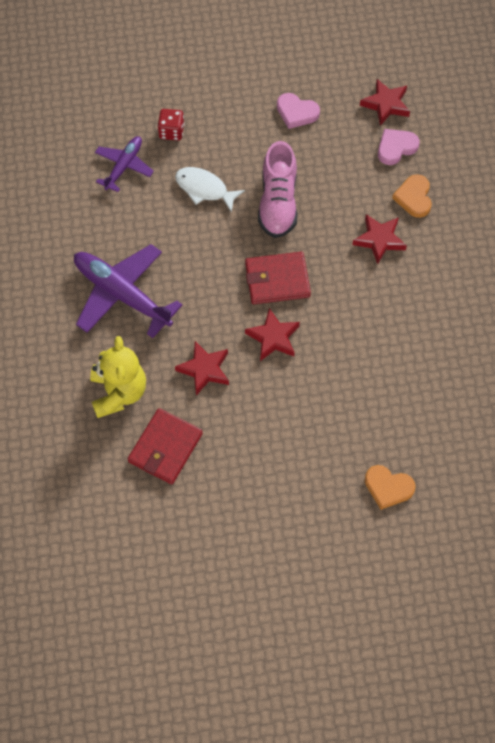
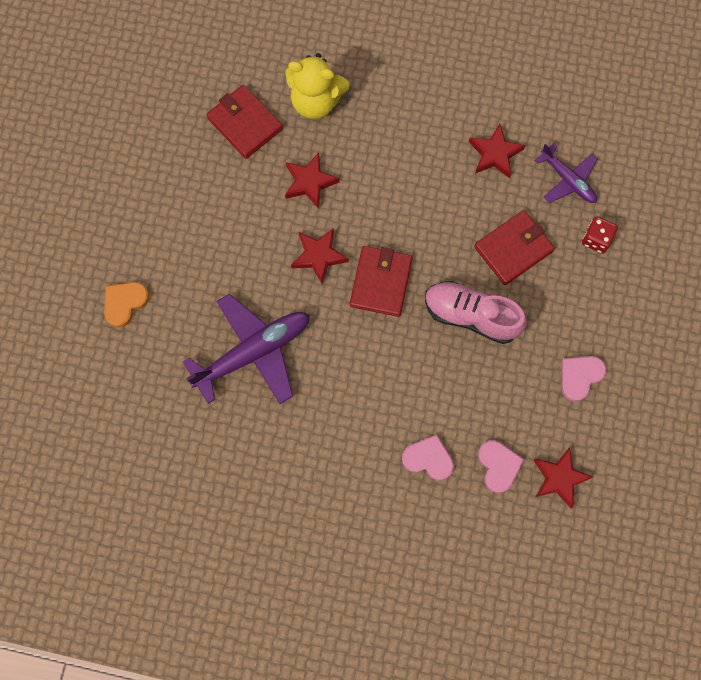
camera: 110 degrees right, 10 degrees up
purple plane [74,244,183,338] -> purple plane moved to [183,293,310,404]
white fish [175,167,245,213] -> red wallet [474,210,555,285]
red star [353,214,407,264] -> red star moved to [469,124,526,178]
orange heart [392,174,432,218] -> pink heart [402,434,454,481]

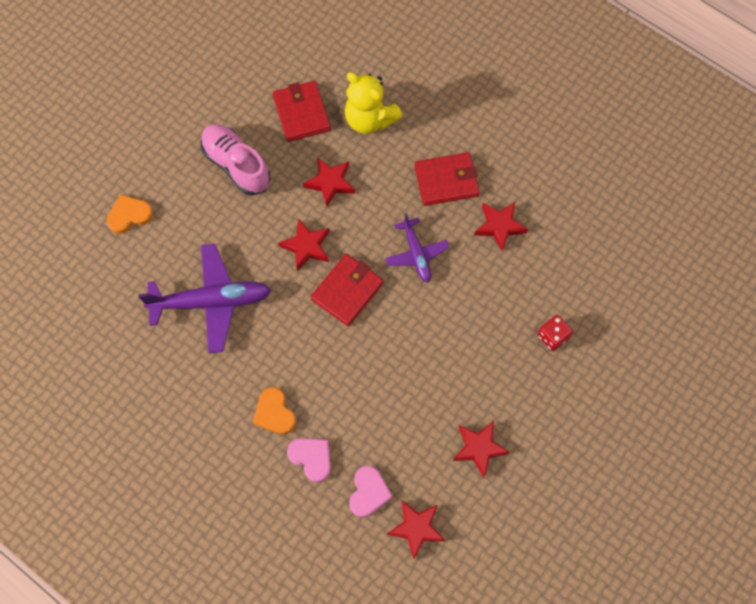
camera: 25 degrees right, 5 degrees down
pink shoe [425,281,527,344] -> pink shoe moved to [201,124,271,195]
red wallet [474,210,555,285] -> red wallet moved to [415,152,480,206]
purple plane [535,143,598,203] -> purple plane moved to [385,213,449,282]
pink heart [561,356,606,402] -> red star [453,421,510,477]
none -> orange heart [253,387,296,435]

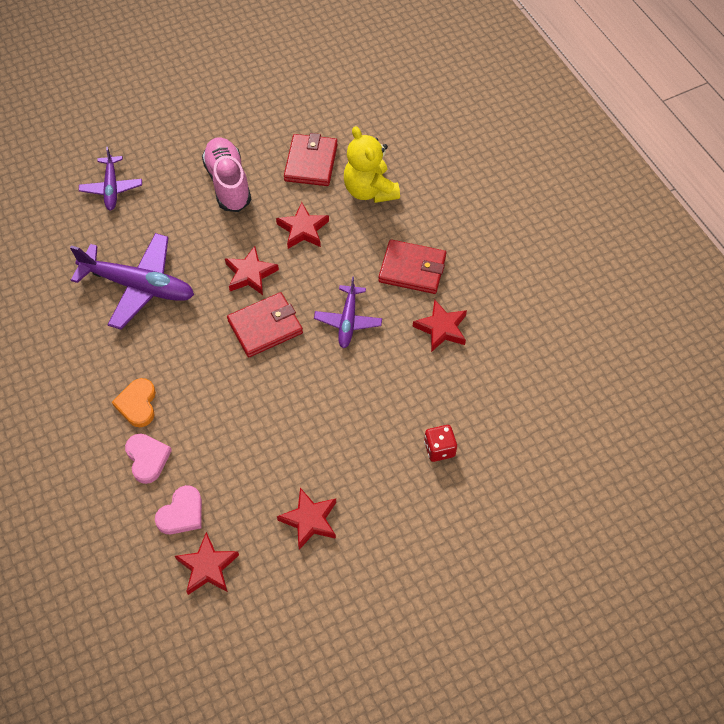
camera: 25 degrees right, 10 degrees down
orange heart [106,194,153,234] -> purple plane [79,147,142,210]

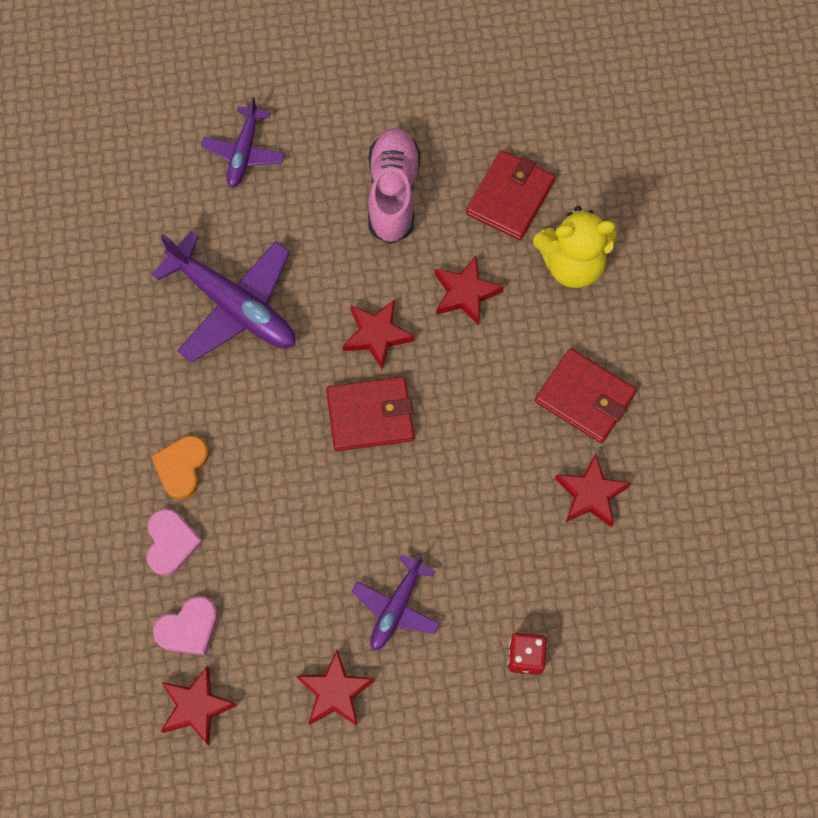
camera: 20 degrees right, 10 degrees up
purple plane [314,276,382,348] -> purple plane moved to [352,554,440,651]
yellow teddy bear [344,126,400,203] -> yellow teddy bear turned 90 degrees counterclockwise [533,206,617,288]

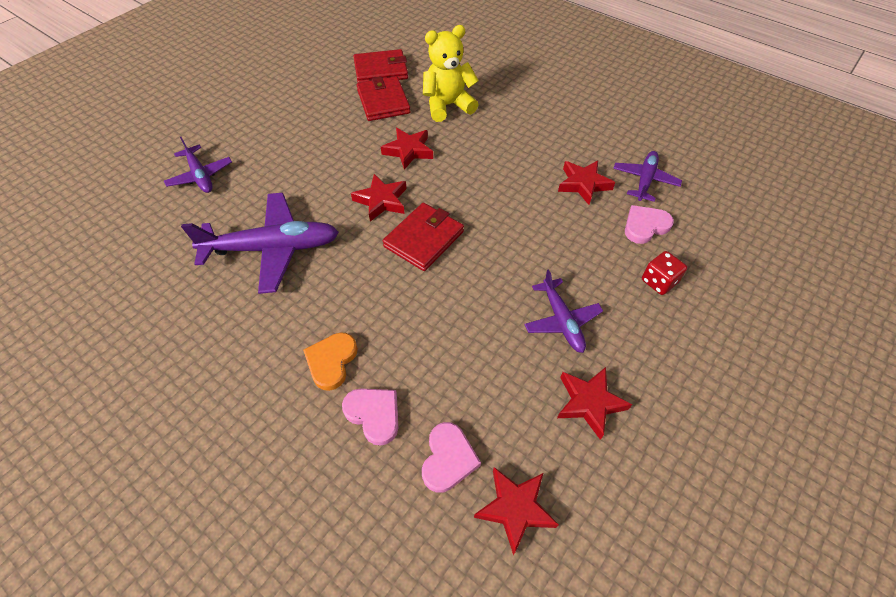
camera: 45 degrees left, 15 degrees down
orange heart [151,435,209,500] -> orange heart turned 45 degrees clockwise [303,332,358,391]
pink shoe [368,128,420,244] -> none
yellow teddy bear [533,206,617,288] -> yellow teddy bear turned 150 degrees counterclockwise [423,25,479,122]
red wallet [535,348,637,443] -> red wallet moved to [353,49,408,83]
none -> purple plane [613,151,682,202]
none -> pink heart [625,205,674,244]

